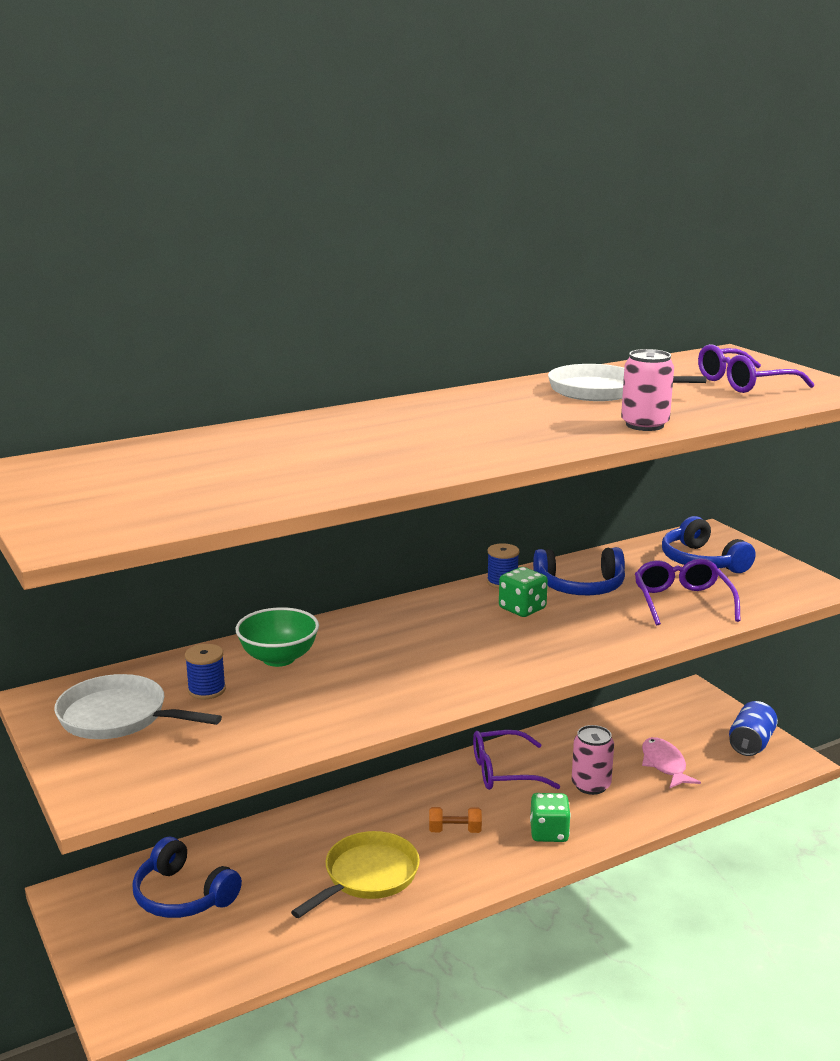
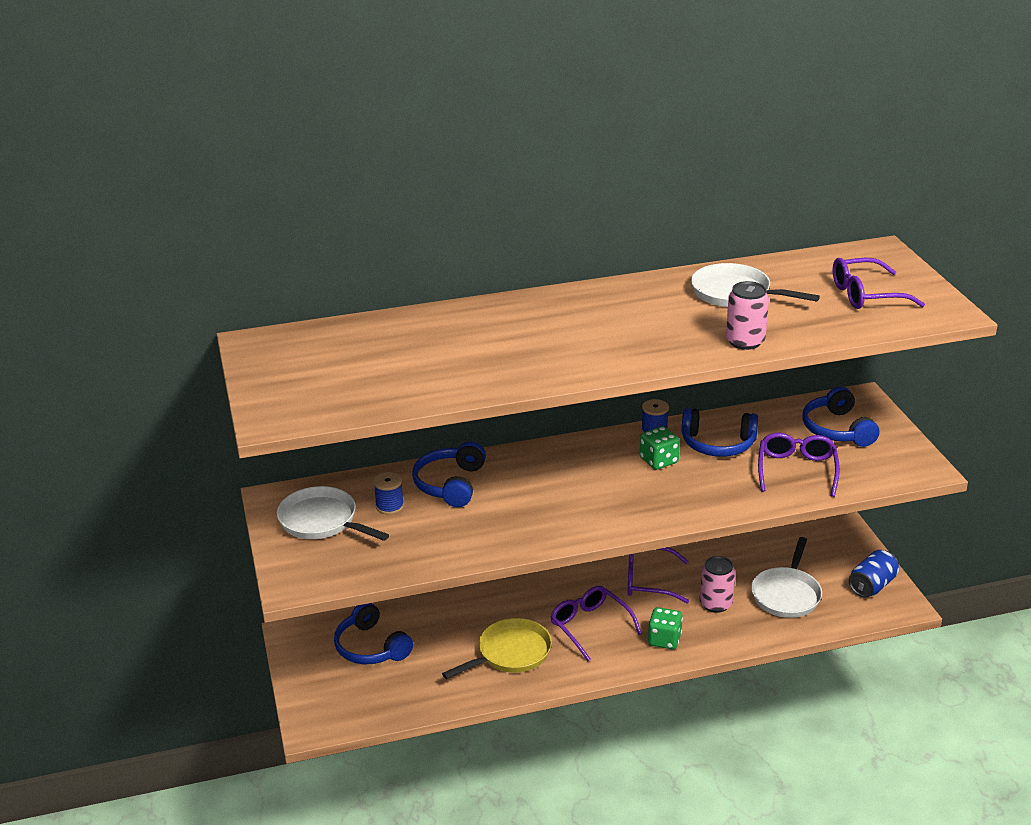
camera: 15 degrees right, 10 degrees up
green bowl [236,607,319,667] -> blue headphones [412,441,486,507]
orange dumbbell [429,807,482,833] -> purple glasses [550,586,642,661]
pink fish [642,737,701,789] -> white pan [751,537,822,618]

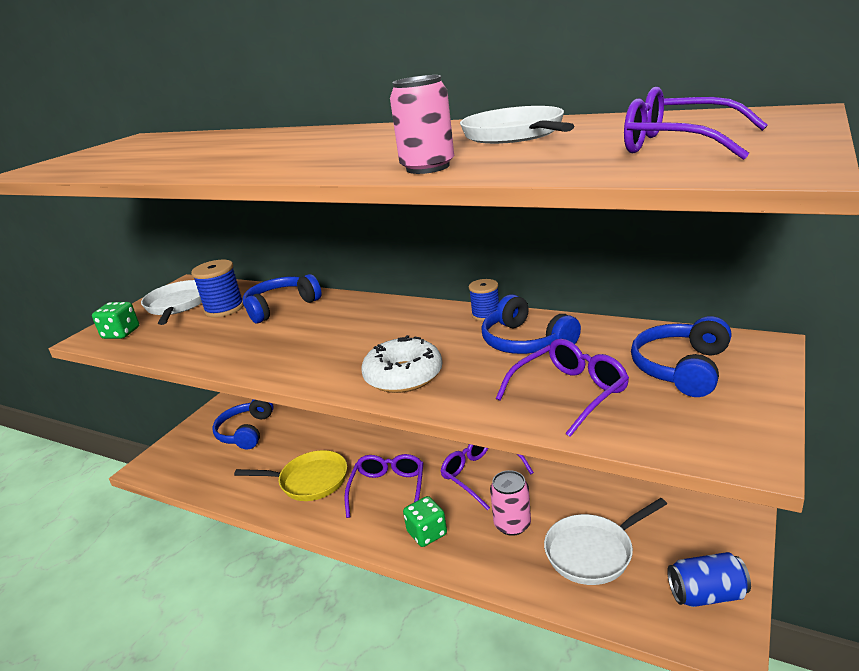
camera: 45 degrees right, 5 degrees down
blue spool [373,472,404,515] -> blue spool [191,260,244,317], size x1.58
green dice [640,426,680,470] -> green dice moved to [92,302,139,339]
none -> white donut [361,335,442,393]

